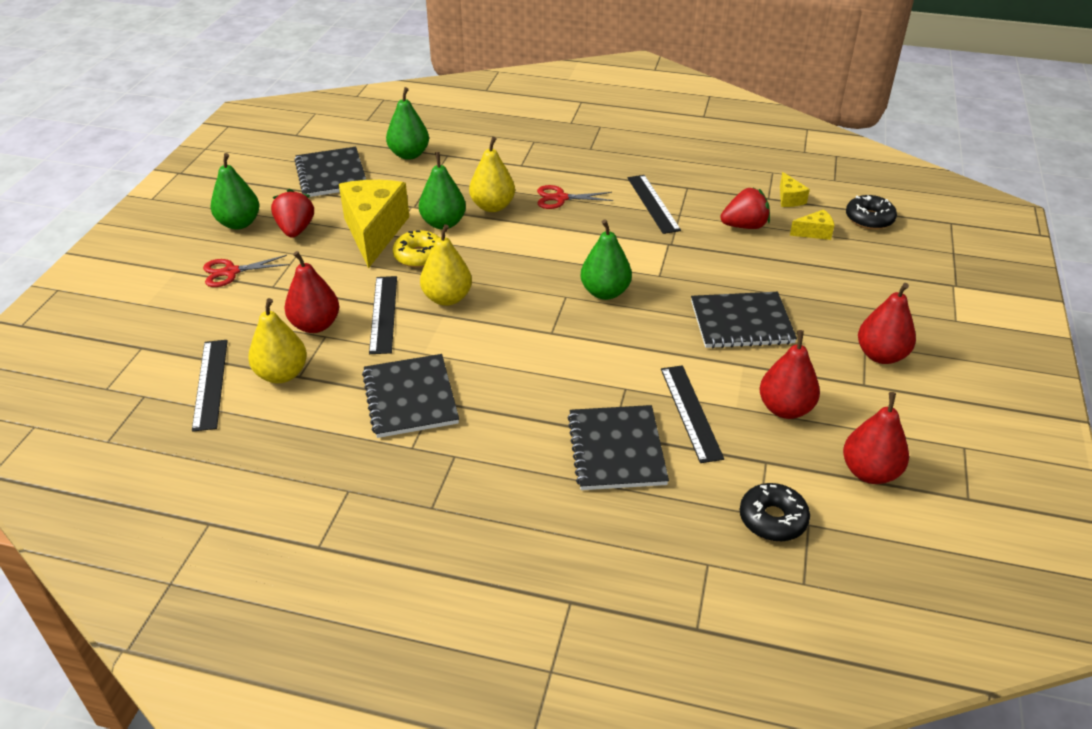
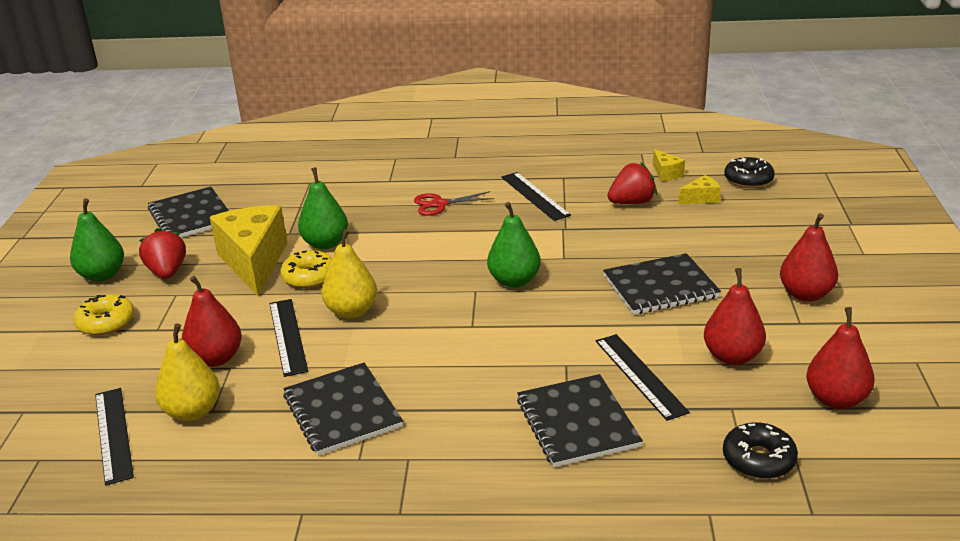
camera: 10 degrees left, 10 degrees down
red scissors [203,255,290,287] -> yellow donut [74,294,134,335]
green pear [386,87,429,160] -> none
yellow pear [469,137,515,212] -> none

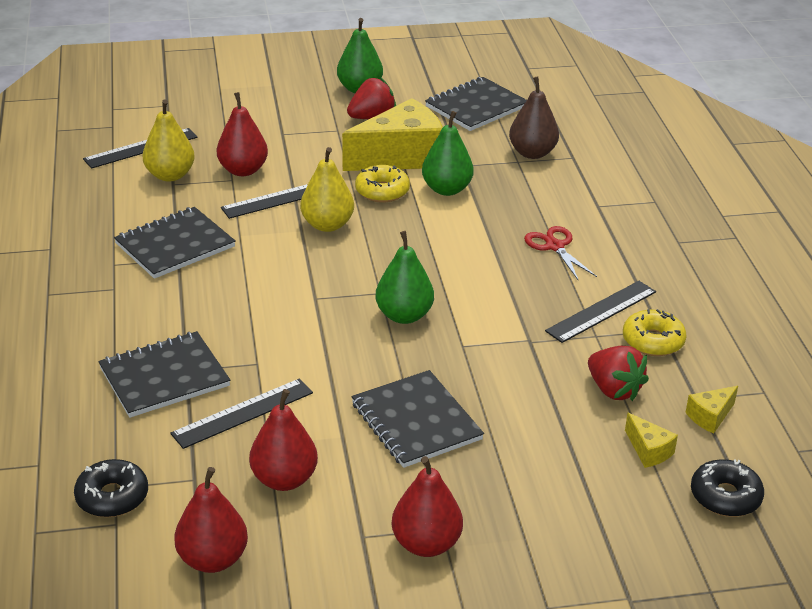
camera: 75 degrees right, 5 degrees up
yellow donut [74,294,134,335] -> yellow donut moved to [623,309,687,356]
none -> brown pear [509,77,559,159]

